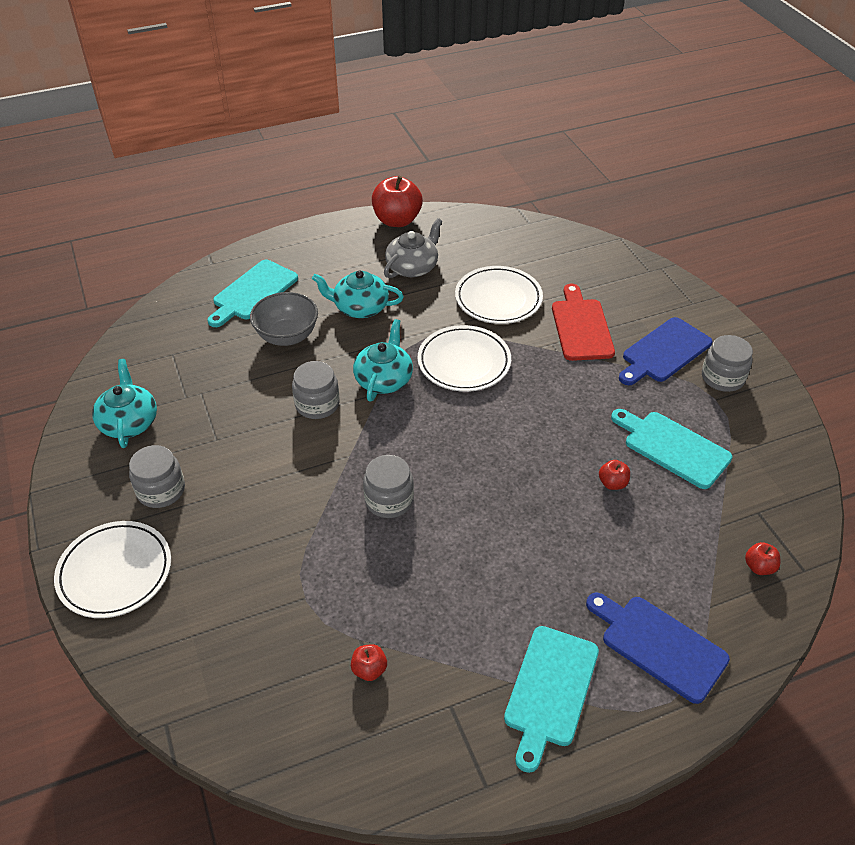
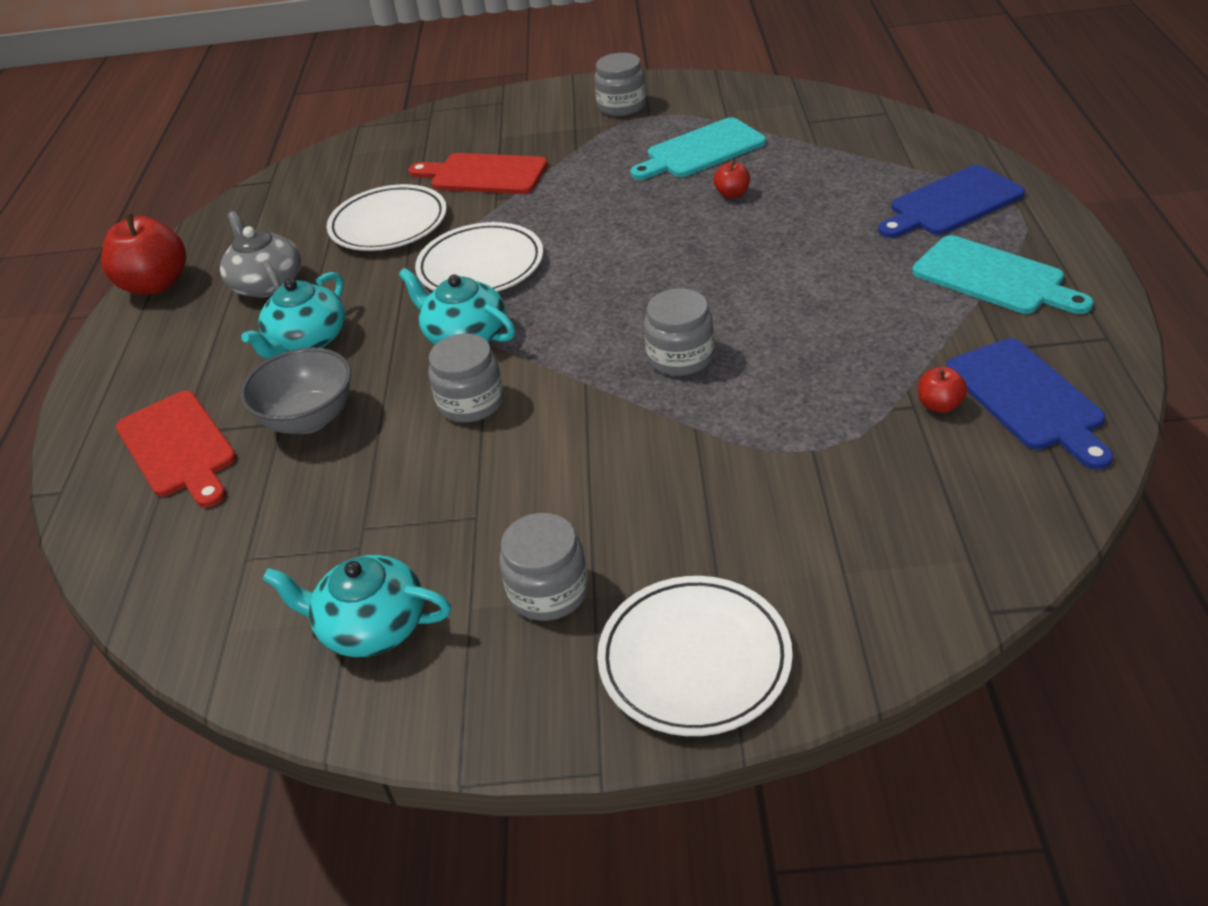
camera: 65 degrees left, 5 degrees down
turquoise cutting board [207,260,298,327] -> red cutting board [116,391,236,508]
blue cutting board [619,317,713,385] -> blue cutting board moved to [946,338,1113,470]
red apple [745,542,780,575] -> none

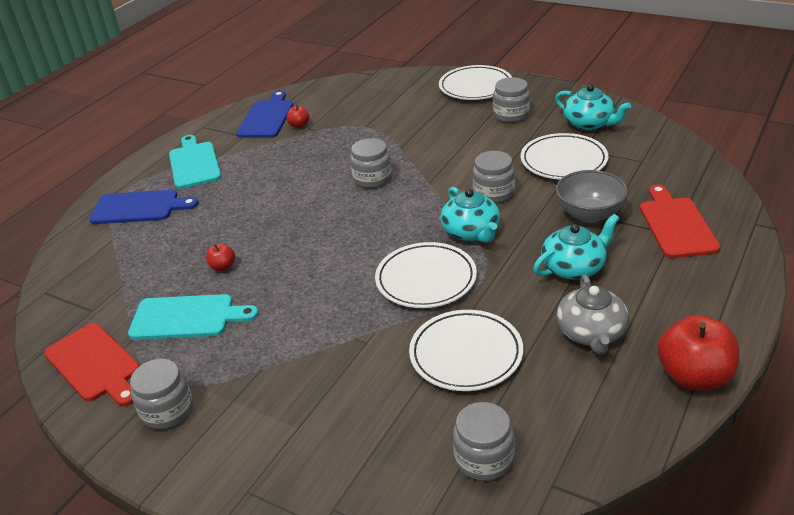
camera: 150 degrees left, 5 degrees down
red cutting board [408,153,548,194] -> red cutting board moved to [44,323,139,406]
none -> grey jar [453,402,514,481]
none -> white plate [521,133,609,179]

